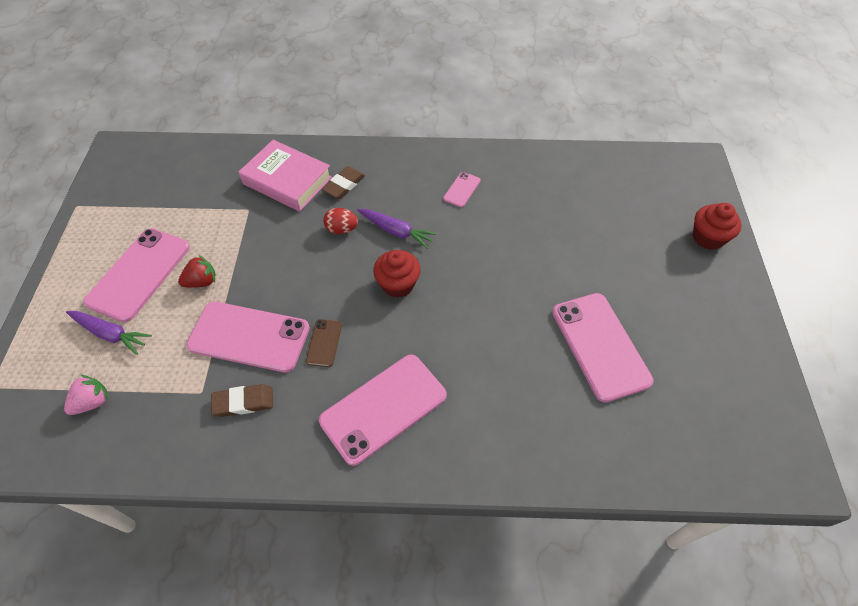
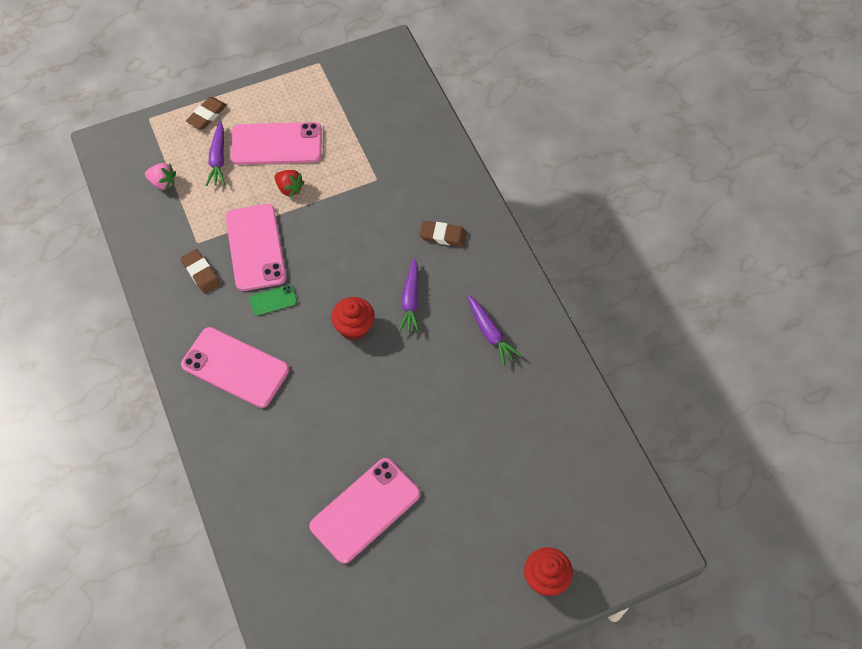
camera: 65 degrees right, 5 degrees up
pink book [239,140,332,211] -> none
brown phone [306,319,342,367] -> green phone [250,285,297,316]
red egg [323,208,358,234] -> none
pink phone [443,172,481,207] -> purple carrot [467,295,521,366]
none -> brown eraser [186,97,227,130]

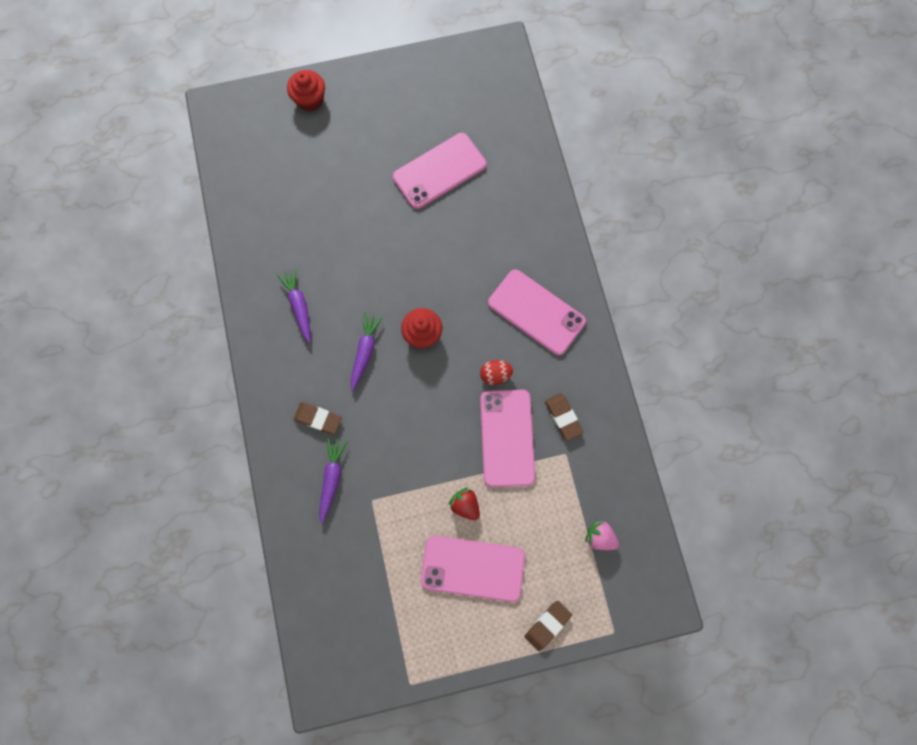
camera: 170 degrees left, 15 degrees up
purple carrot [206,121,225,186] -> purple carrot moved to [319,438,347,524]
green phone [250,285,297,316] -> red egg [480,360,513,385]

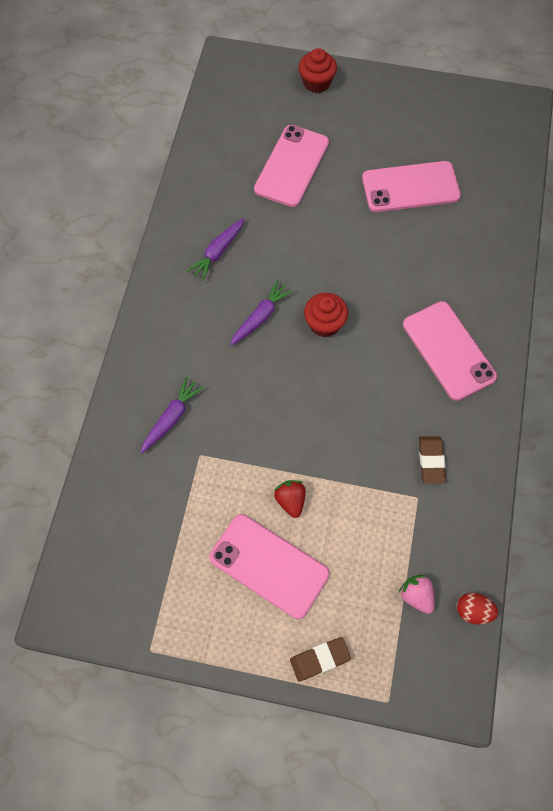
camera: 25 degrees right, 10 degrees down
purple carrot [277,268,311,344] -> purple carrot turned 150 degrees counterclockwise [187,217,245,281]
brown eraser [294,402,342,435] -> none
red egg [480,360,513,385] -> red egg moved to [457,593,498,625]
pink phone [480,390,535,487] -> pink phone moved to [254,125,329,207]

